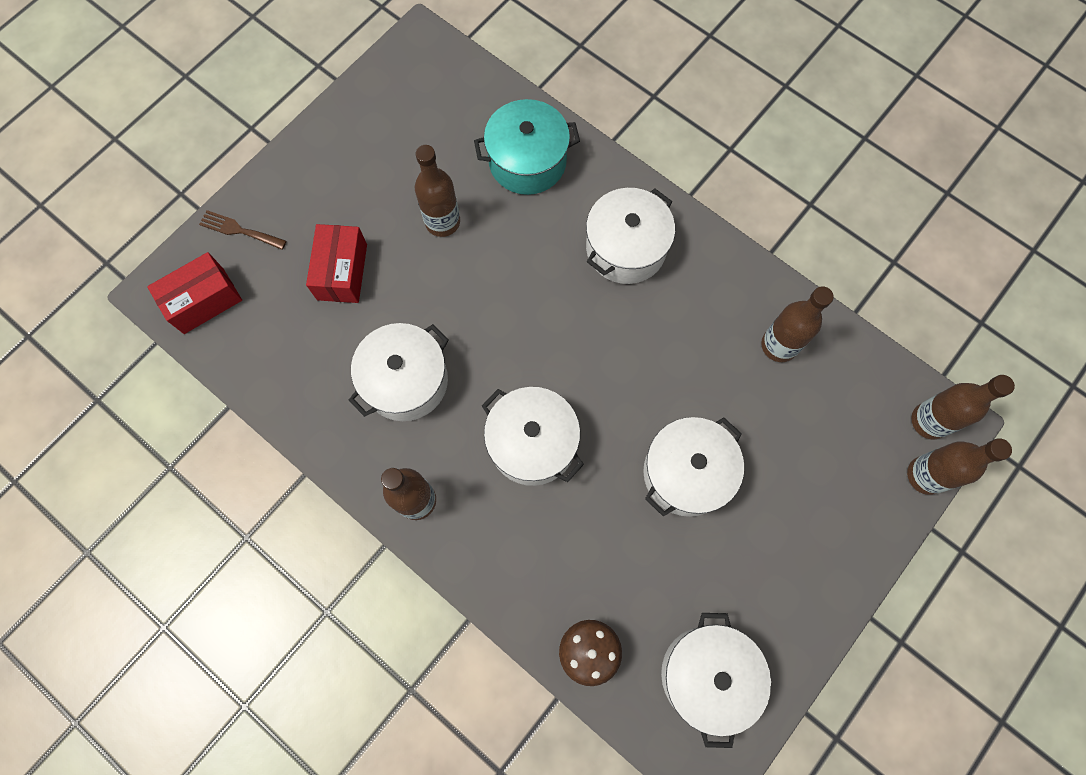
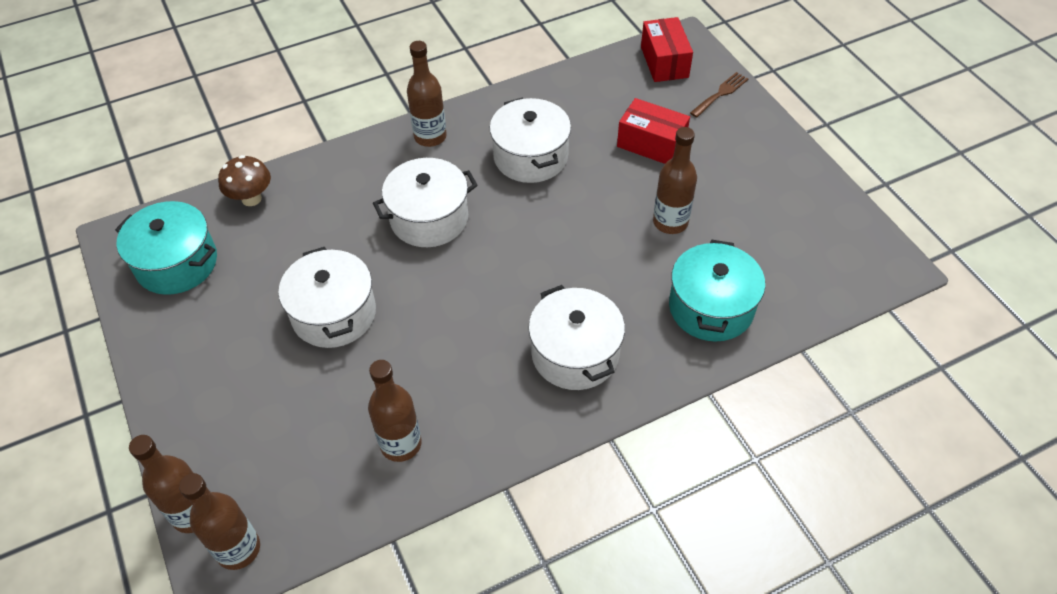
camera: 115 degrees right, 20 degrees down
white pot [661,613,771,748] -> turquoise pot [115,201,217,295]

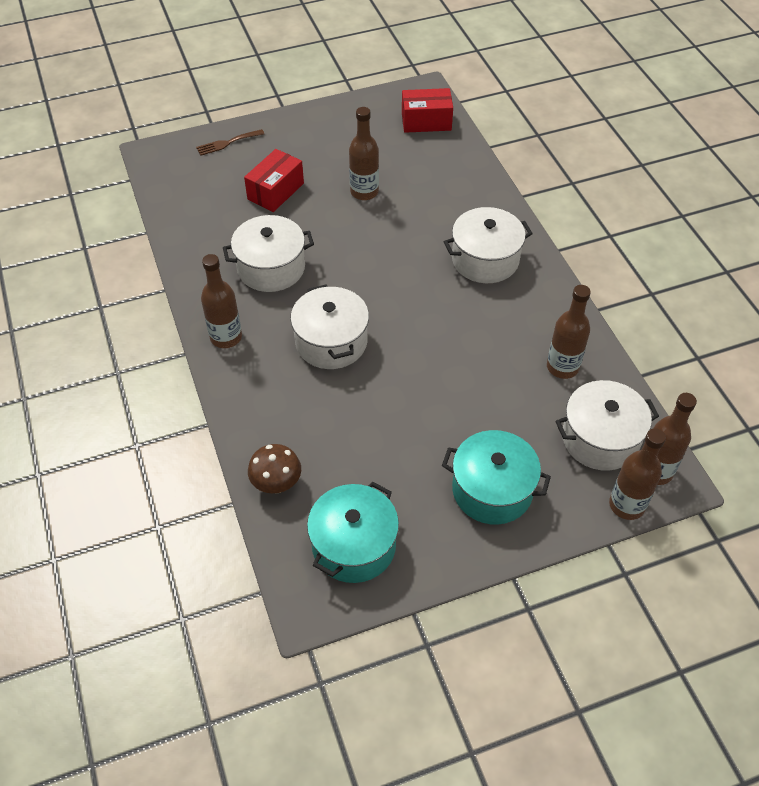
camera: 85 degrees left, 0 degrees up
white pot [278,247,376,348] -> white pot moved to [555,380,659,471]
red box [641,17,693,82] -> red box moved to [402,88,453,133]
turquoise pot [669,239,765,342] -> turquoise pot moved to [442,430,551,525]
brown fork [690,72,748,118] -> brown fork turned 75 degrees counterclockwise [196,129,264,156]

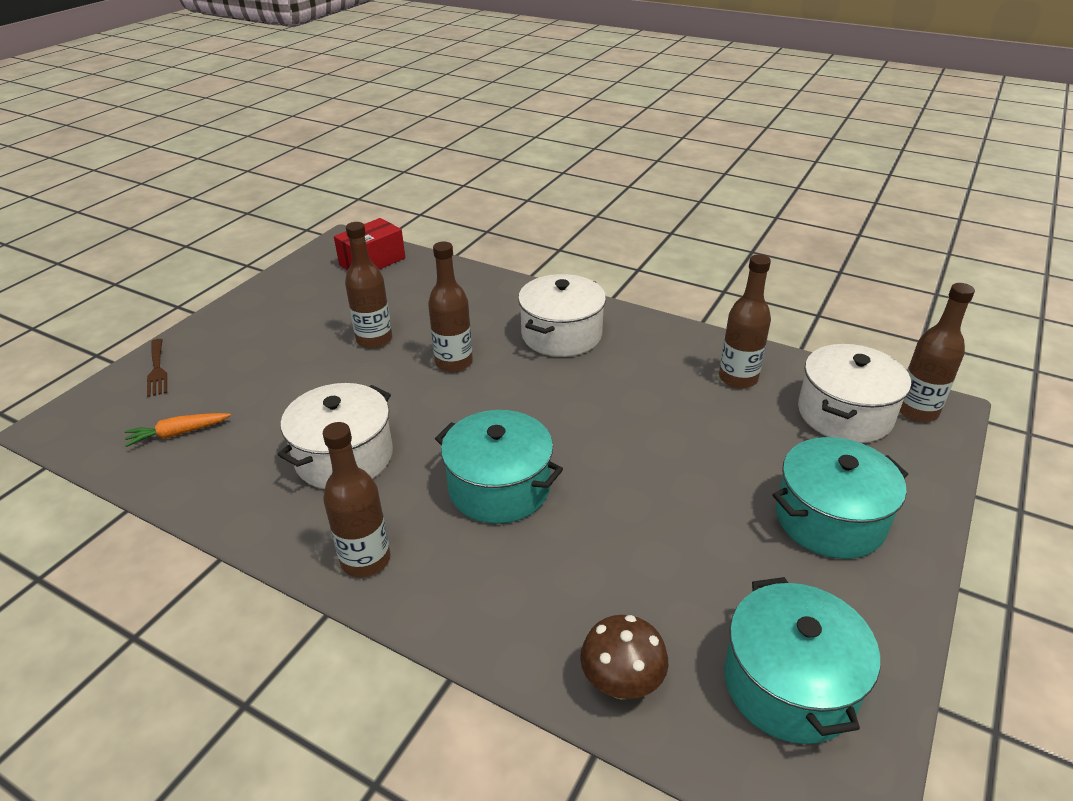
camera: 40 degrees left, 15 degrees down
brown fork [196,129,264,156] -> brown fork turned 45 degrees counterclockwise [147,339,167,397]
red box [244,149,304,212] -> none
white pot [291,285,369,369] -> turquoise pot [435,410,563,524]
brown bottle [609,428,666,520] -> brown bottle moved to [428,242,473,372]
none -> orange carrot [125,413,231,447]

